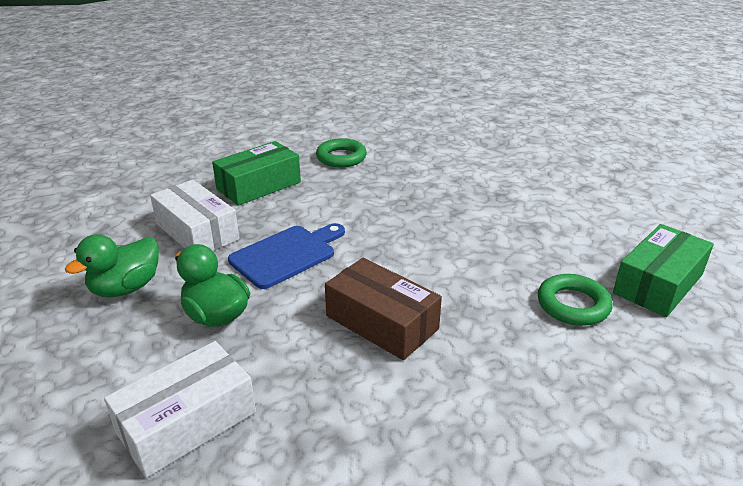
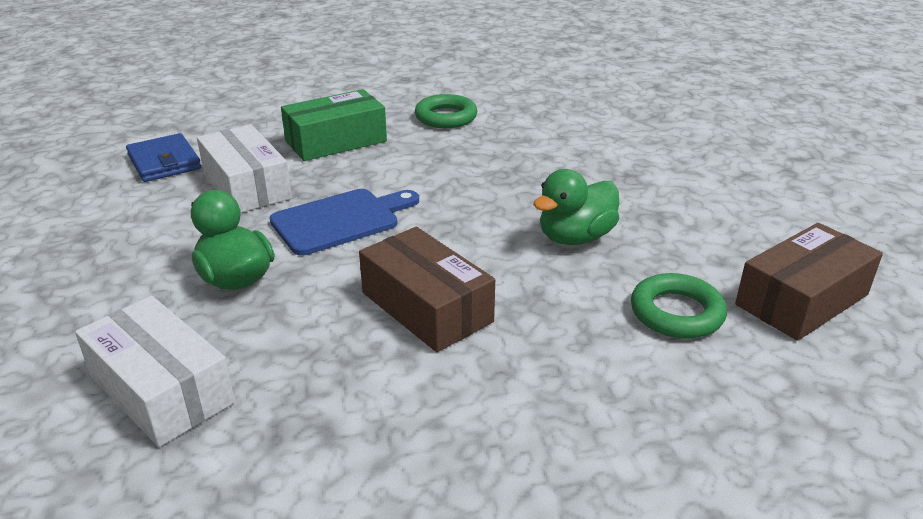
camera: 10 degrees right, 0 degrees up
green duck [65,234,159,297] -> green duck moved to [533,169,619,245]
white box [104,341,256,478] -> white box turned 75 degrees clockwise [75,296,235,447]
green box [613,224,714,317] -> brown box [735,223,883,341]
none -> blue wallet [126,133,201,182]

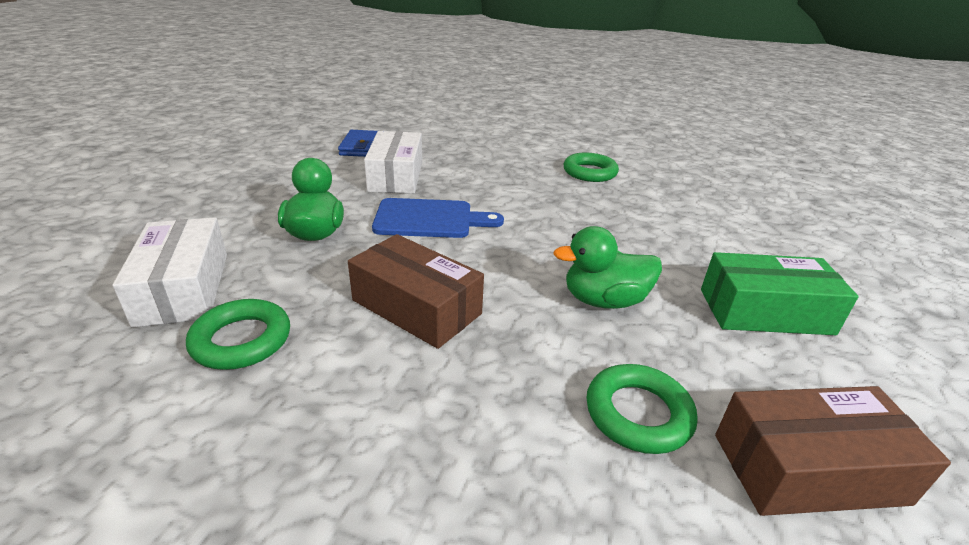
camera: 30 degrees right, 0 degrees up
green box [281,89,387,161] -> green box moved to [701,252,859,335]
brown box [359,227,495,352] -> brown box turned 45 degrees counterclockwise [348,234,484,349]
none -> green ring [186,299,290,370]

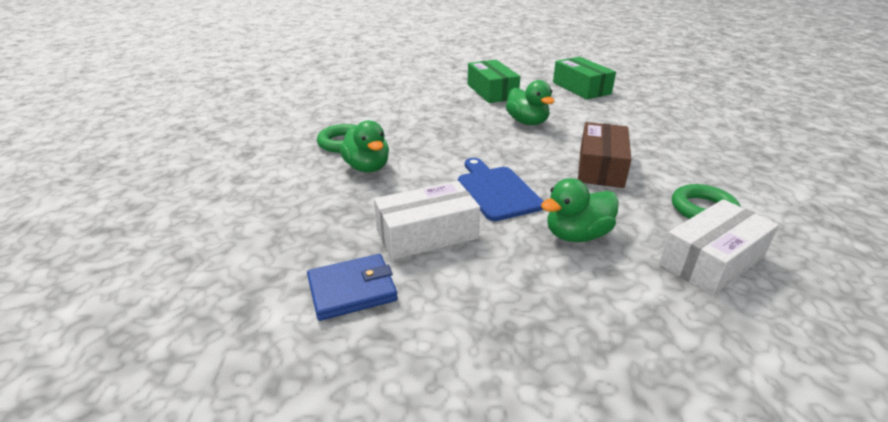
camera: 110 degrees left, 0 degrees up
green ring [586,364,698,454] -> none
brown box [715,386,951,516] -> green box [553,57,616,99]
none -> green duck [339,120,389,172]

